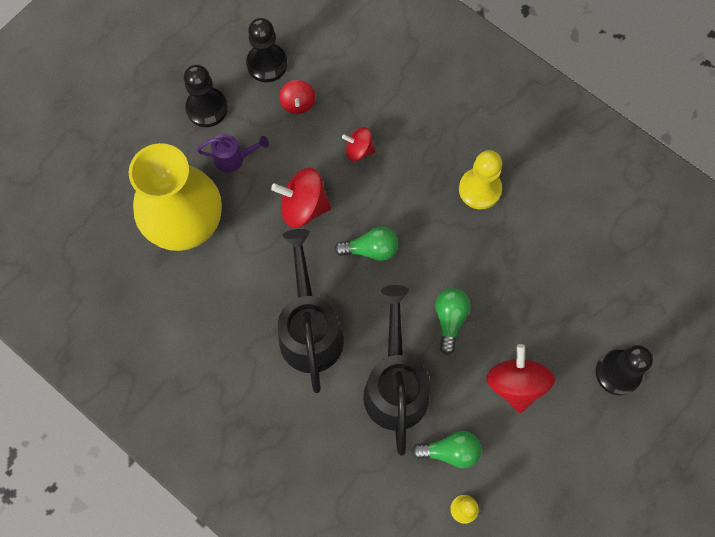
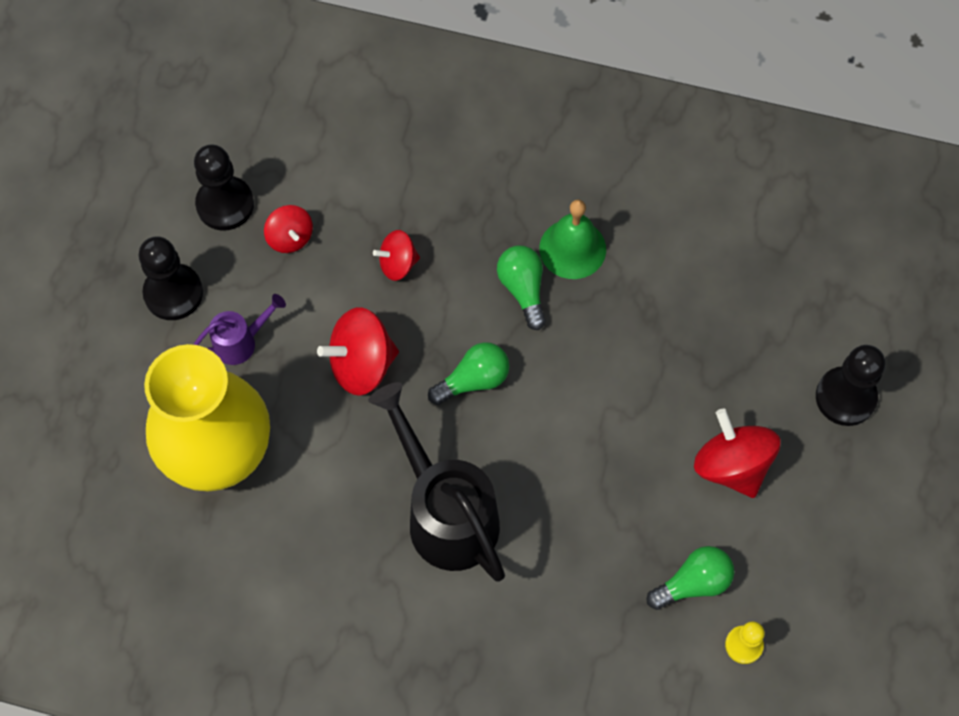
camera: 25 degrees left, 5 degrees down
black watering can [363,285,430,455] -> none
green light bulb [435,288,470,355] -> green light bulb moved to [497,245,546,330]
yellow pawn [459,150,502,209] -> green bell [539,199,606,279]

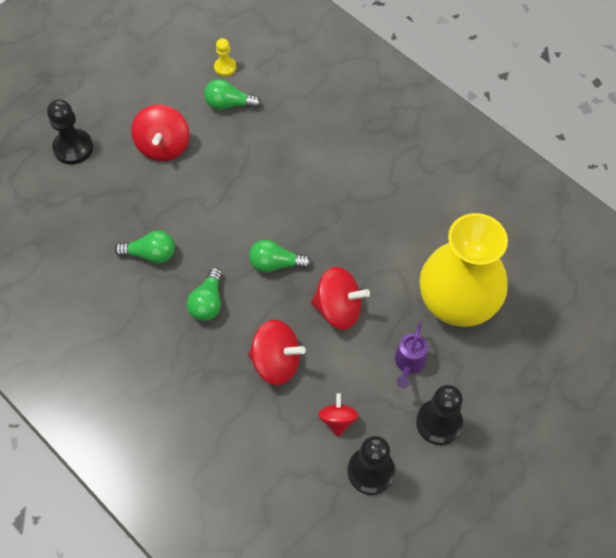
camera: 150 degrees left, 5 degrees down
purple watering can [194,294,286,365] -> purple watering can turned 75 degrees counterclockwise [395,323,428,388]
black watering can [368,382,505,582] -> none
red spinning top [373,230,420,281] -> red spinning top [248,320,306,385], size x1.67
green bell [539,199,606,279] -> none
none -> green light bulb [115,231,175,264]

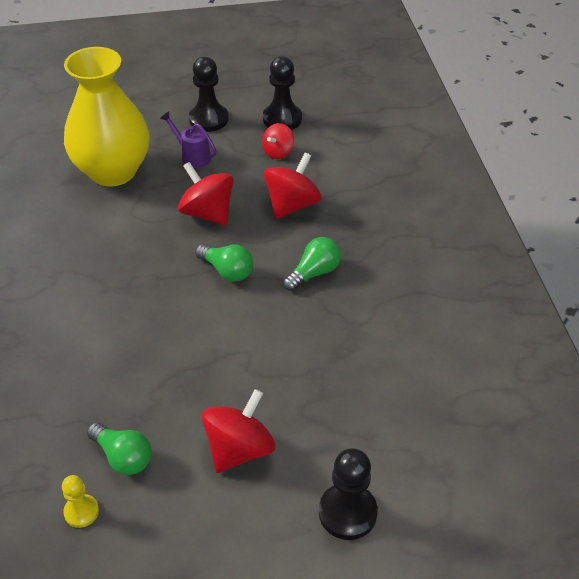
camera: 145 degrees left, 15 degrees down
green light bulb [115,231,175,264] -> none
red spinning top [248,320,306,385] -> red spinning top turned 75 degrees clockwise [264,152,322,219]
purple watering can [395,323,428,388] -> purple watering can turned 105 degrees counterclockwise [160,112,216,168]

